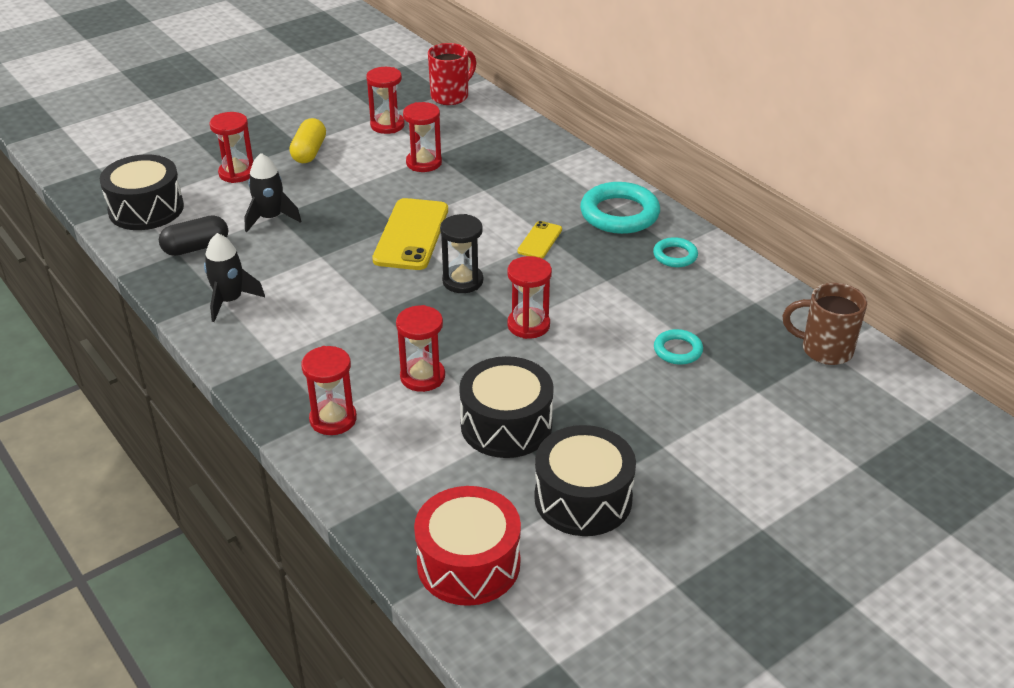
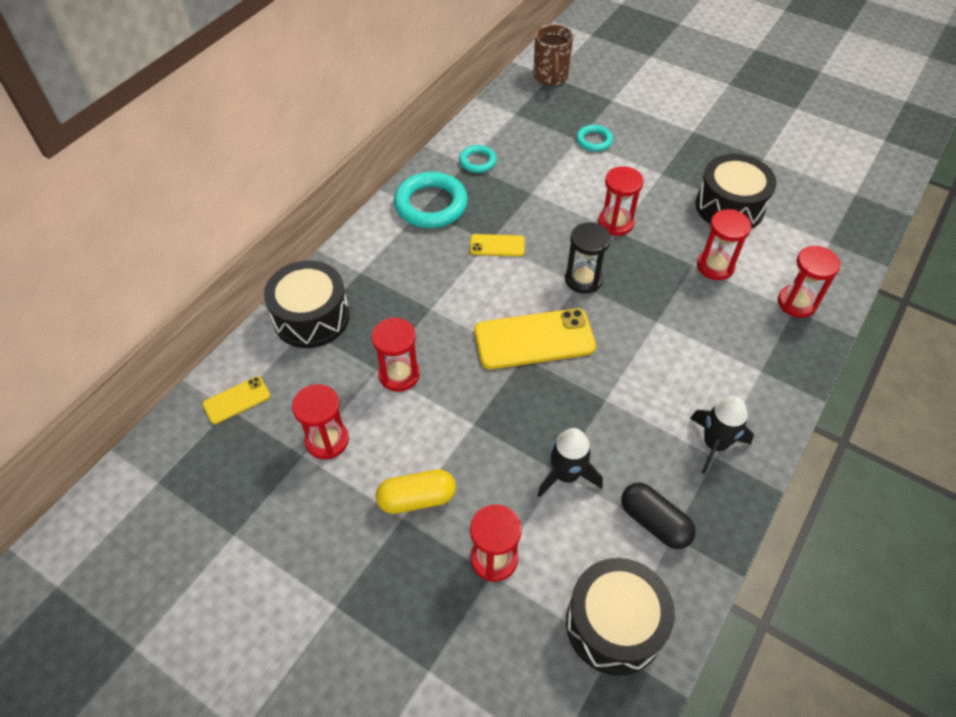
camera: 110 degrees left, 15 degrees up
red drum [414,486,521,606] -> none
red mug [428,43,476,105] -> yellow phone [202,376,270,424]
black drum [534,425,636,536] -> black drum moved to [264,260,350,348]

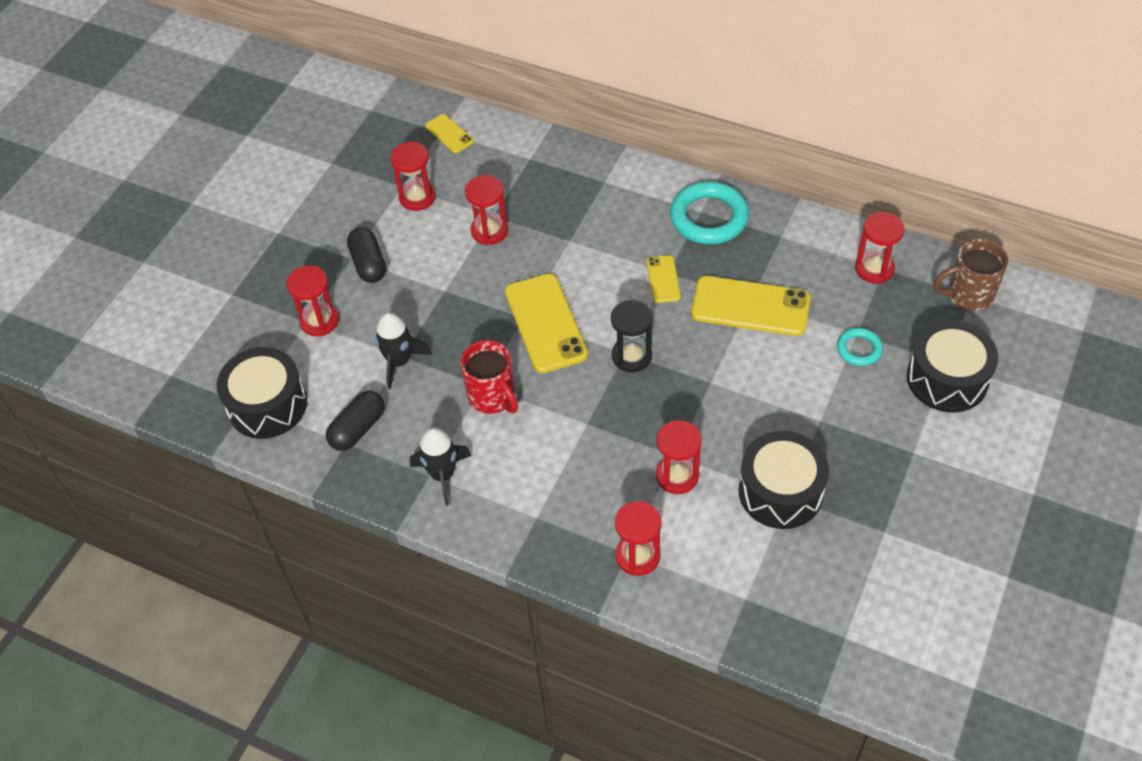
camera: 85 degrees right, 0 degrees up
black drum [264,260,350,348] -> black drum moved to [907,320,998,412]
yellow capsule [376,469,456,514] -> black capsule [347,227,386,283]
turquoise ring [459,145,497,173] -> none
red hourglass [598,166,644,236] -> red hourglass moved to [855,212,905,284]
none -> red mug [460,340,518,414]
none -> yellow phone [691,276,811,336]

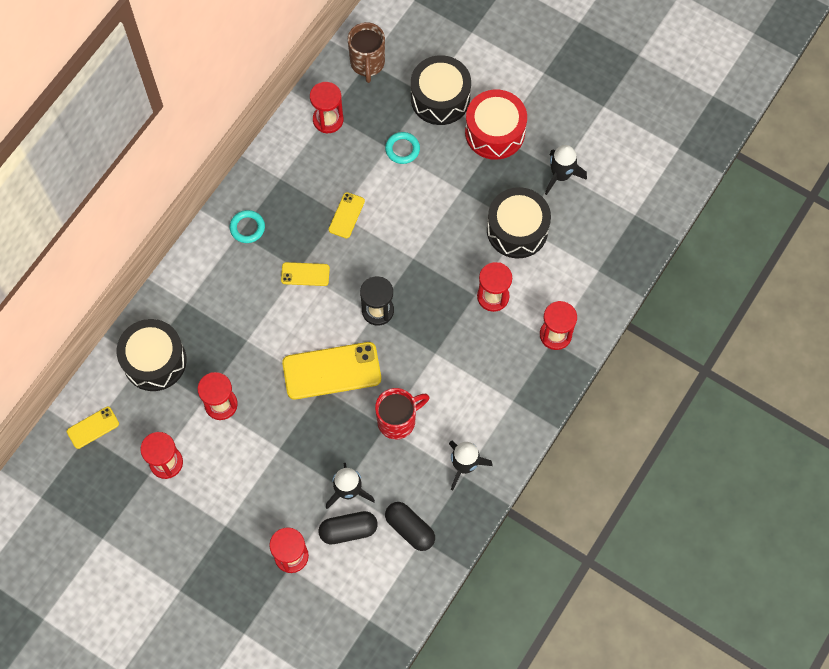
camera: 85 degrees left, 15 degrees up
black drum [217,347,307,439] -> black drum moved to [117,319,187,391]
black capsule [347,227,386,283] -> black capsule moved to [319,511,378,544]
turquoise ring [670,181,749,244] -> turquoise ring [230,210,265,243], size x0.53
yellow phone [691,276,811,336] -> yellow phone [329,192,365,238], size x0.51
none -> red drum [465,89,527,160]
none -> black rocket [545,145,587,195]

